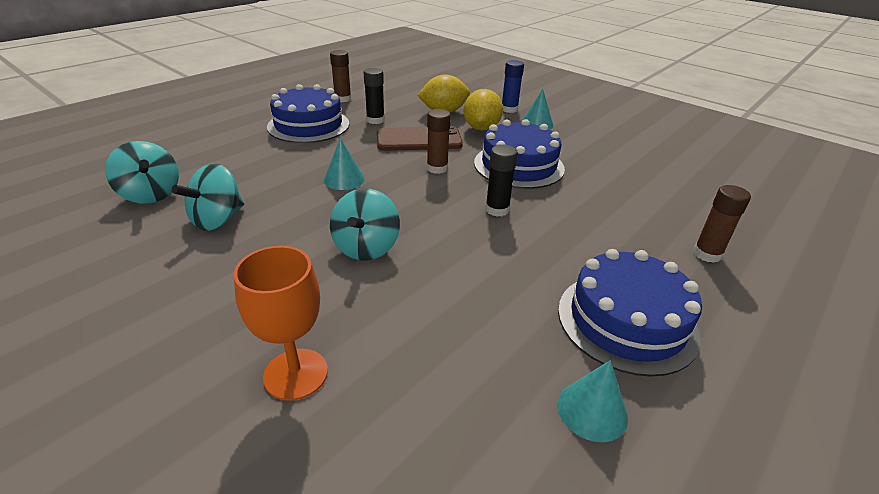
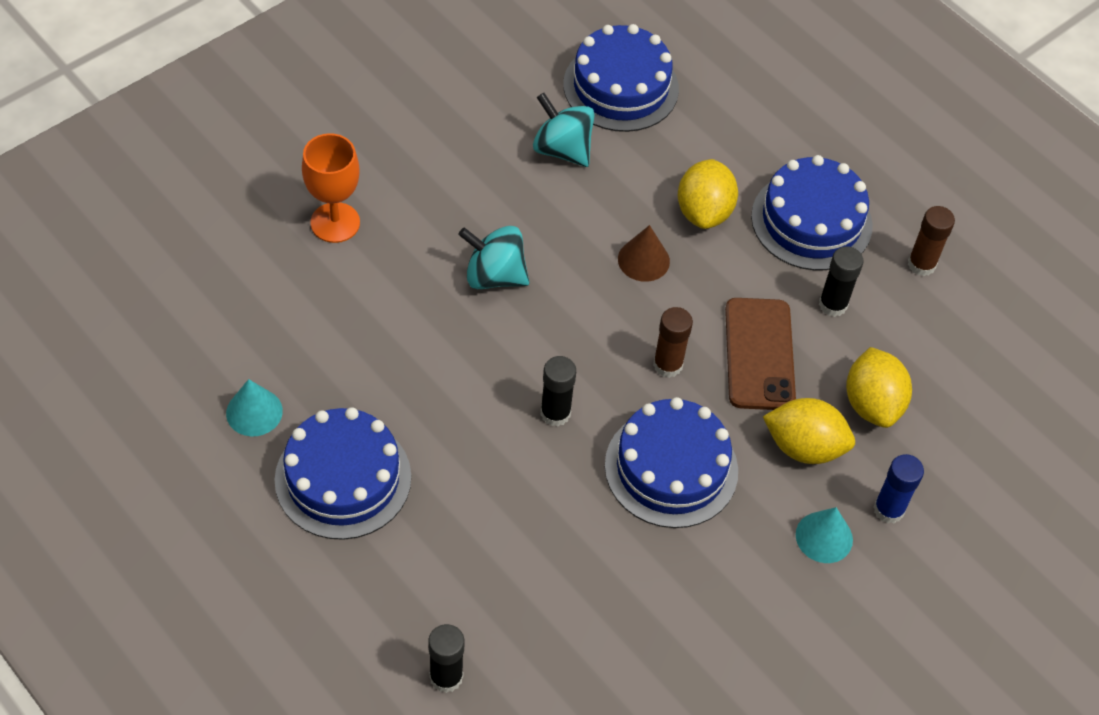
camera: 95 degrees right, 20 degrees up
turquoise spinning top [105,141,179,204] -> blue cake [563,24,679,132]
turquoise cone [324,138,365,190] -> brown cone [618,225,670,282]
brown glue stick [693,185,751,263] -> none
none -> black glue stick [428,624,464,693]
none -> yellow lemon [678,159,738,229]

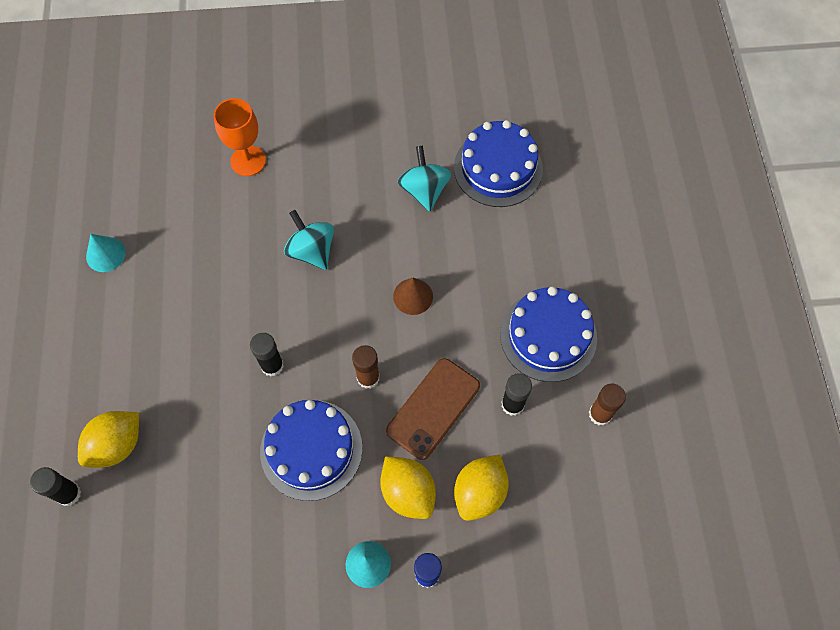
camera: 40 degrees right, 10 degrees up
blue cake [275,407,411,540] -> none
yellow lemon [678,159,738,229] -> yellow lemon moved to [78,411,139,468]

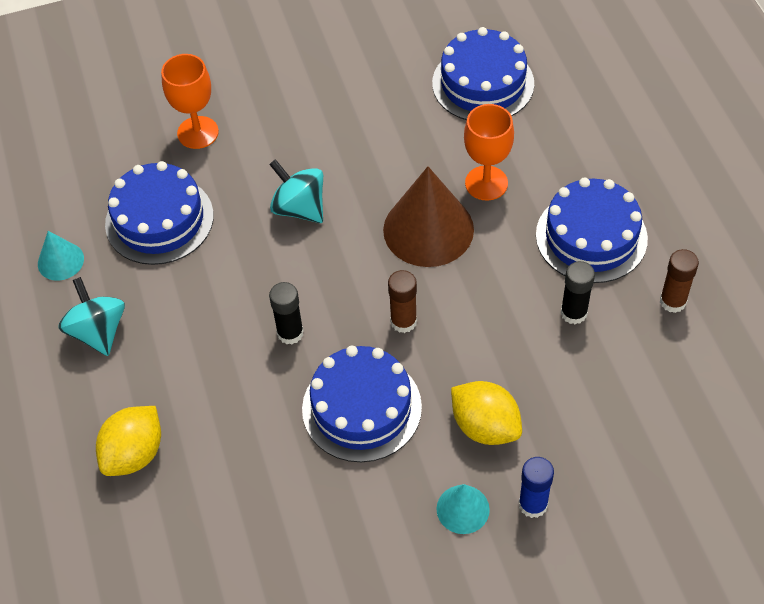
camera: 10 degrees left, 10 degrees down
black glue stick [30,467,81,506] -> none
brown phone [386,358,480,460] -> none
brown cone [393,278,433,315] -> brown cone [383,167,474,267], size x1.96
turquoise spinning top [397,146,451,212] -> turquoise spinning top moved to [58,277,125,356]
yellow lemon [454,455,509,521] -> none
none -> blue cake [105,161,214,265]
none -> orange goblet [464,104,514,201]

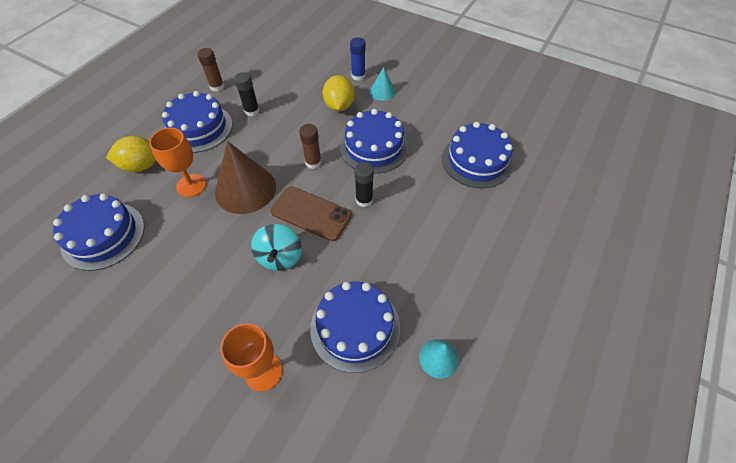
camera: 135 degrees left, 0 degrees up
turquoise spinning top [58,277,125,356] -> none
yellow lemon [96,406,161,476] -> yellow lemon moved to [106,136,156,172]
none -> brown phone [270,186,352,241]
none -> blue cake [442,122,513,188]

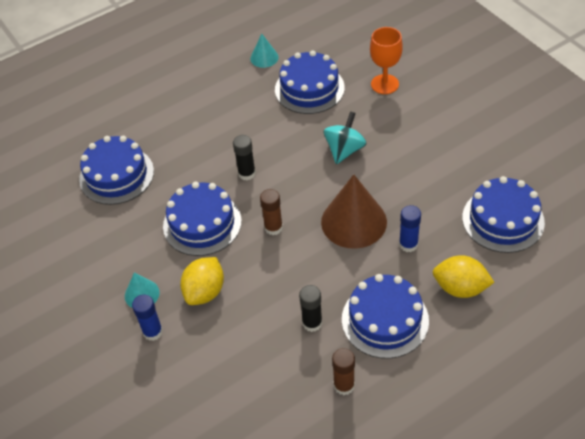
camera: 150 degrees left, 5 degrees down
orange goblet [149,128,206,197] -> blue glue stick [399,205,421,252]
brown phone [270,186,352,241] -> none

